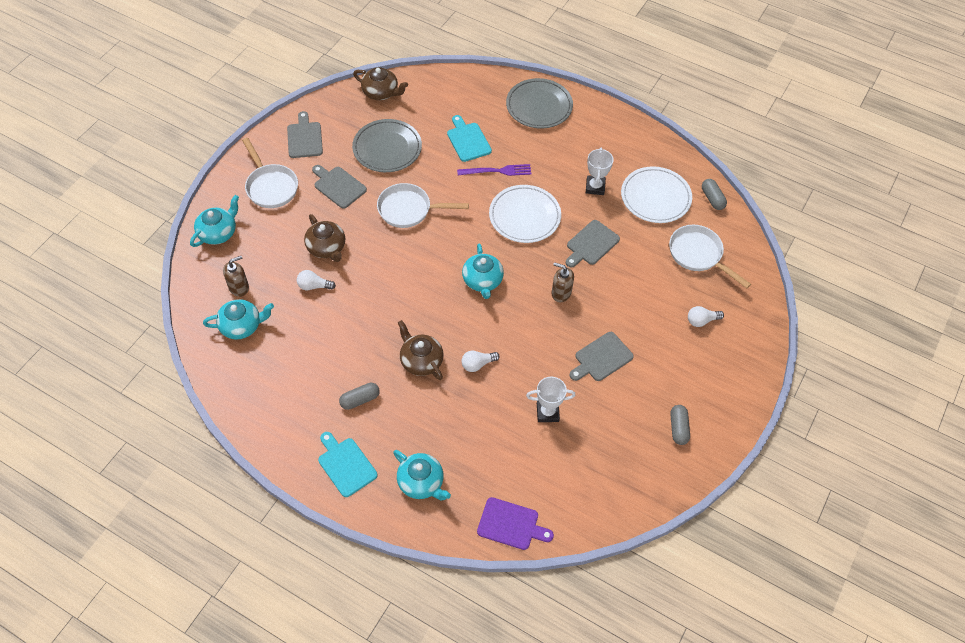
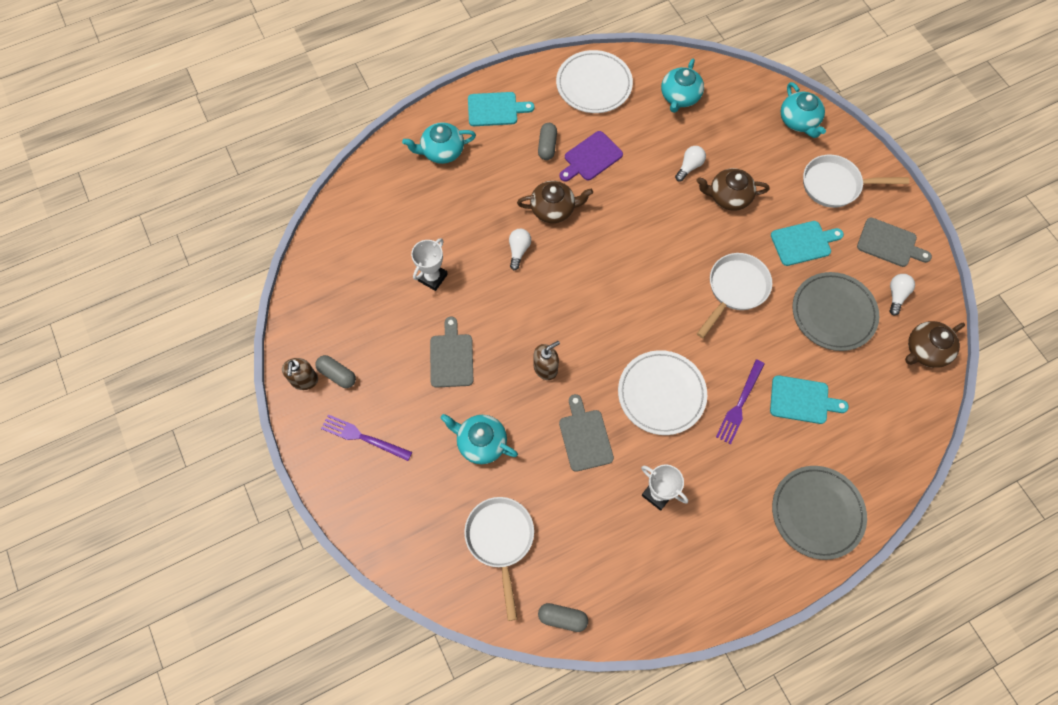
camera: 125 degrees right, 10 degrees up
brown soap dispenser [223,256,249,297] -> brown soap dispenser moved to [282,358,318,390]
grey cutting board [312,165,367,209] -> turquoise cutting board [771,221,844,266]
turquoise teapot [462,243,504,299] -> turquoise teapot moved to [440,414,518,464]
purple cutting board [477,497,554,550] -> purple cutting board moved to [559,131,623,182]
white plate [621,166,692,223] -> white plate moved to [556,50,633,113]
white pan [669,225,751,288] -> white pan turned 90 degrees counterclockwise [464,497,534,621]
white light bulb [688,306,724,327] -> white light bulb moved to [890,274,915,315]
none -> purple fork [321,415,412,461]

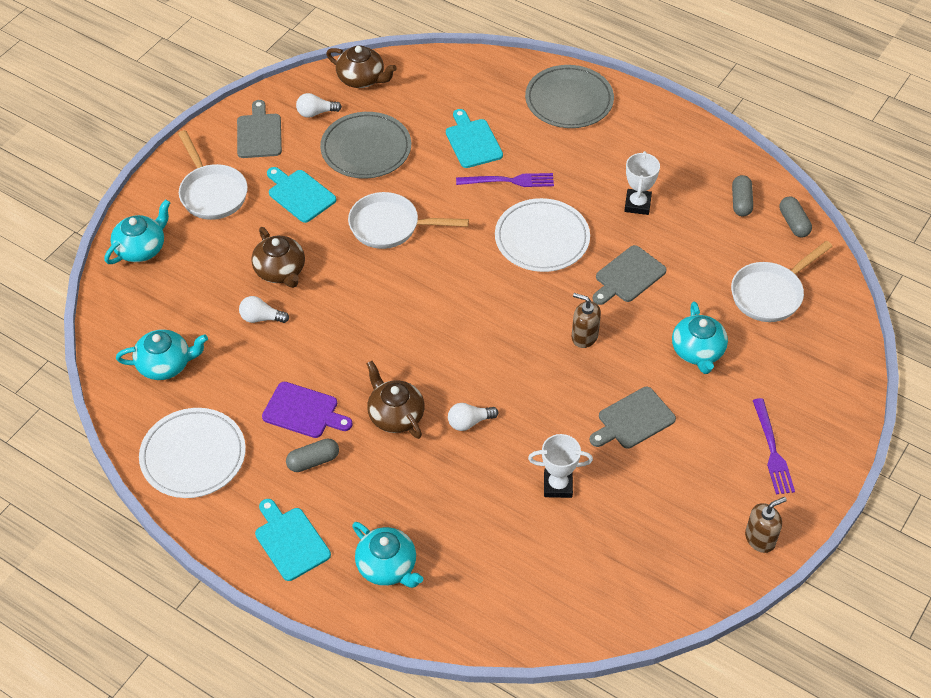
camera: 120 degrees left, 15 degrees down
grey capsule [315,355,356,388] -> grey capsule moved to [732,175,753,217]

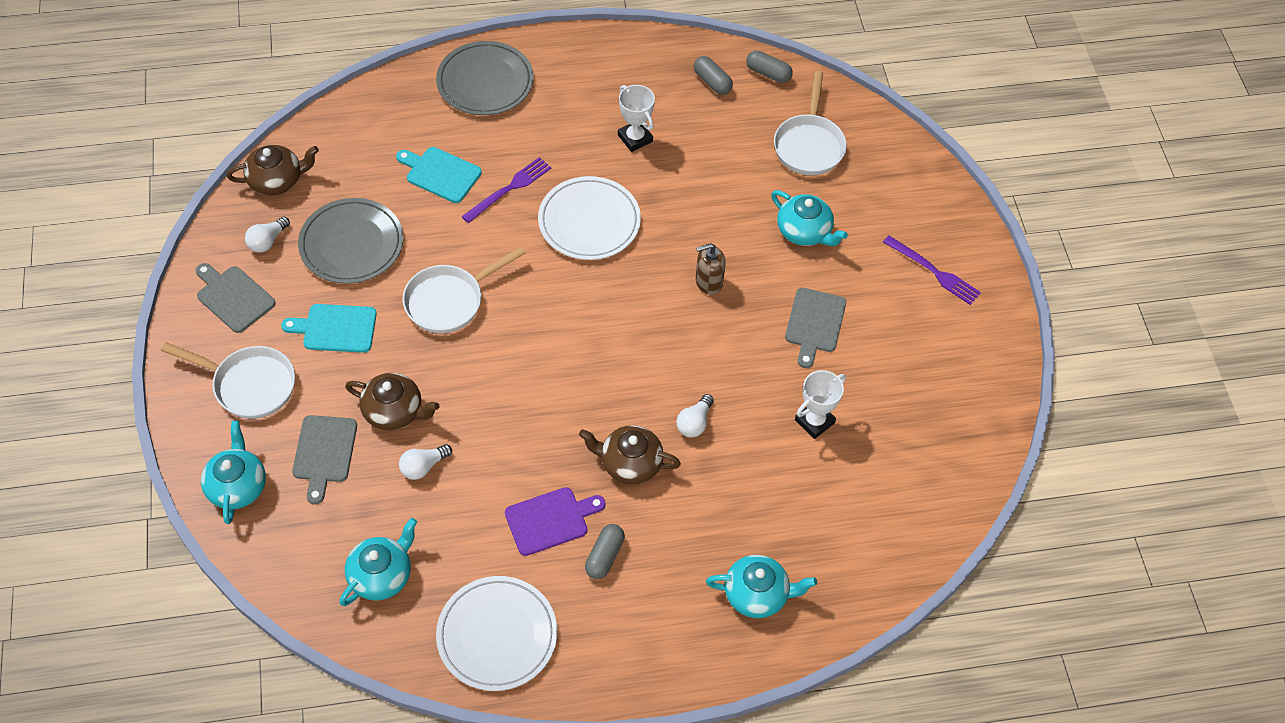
camera: 45 degrees left, 5 degrees up
turquoise cutting board [255,499,331,581] -> none
grey cutting board [593,245,667,305] -> grey cutting board moved to [292,415,357,504]
brown soap dispenser [745,497,787,553] -> none

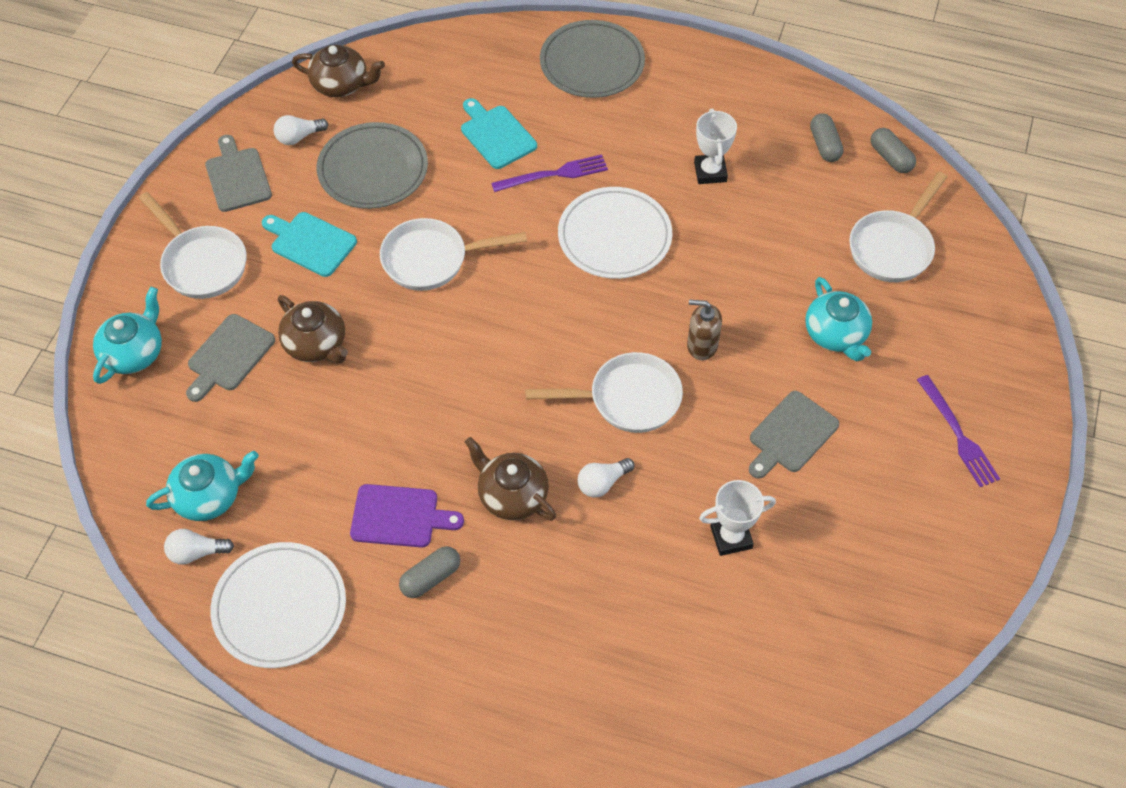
camera: 30 degrees right, 0 degrees up
white light bulb [399,444,452,480] -> white light bulb moved to [164,529,234,565]
turquoise teapot [706,555,817,618] -> none
none -> white pan [525,352,683,433]

